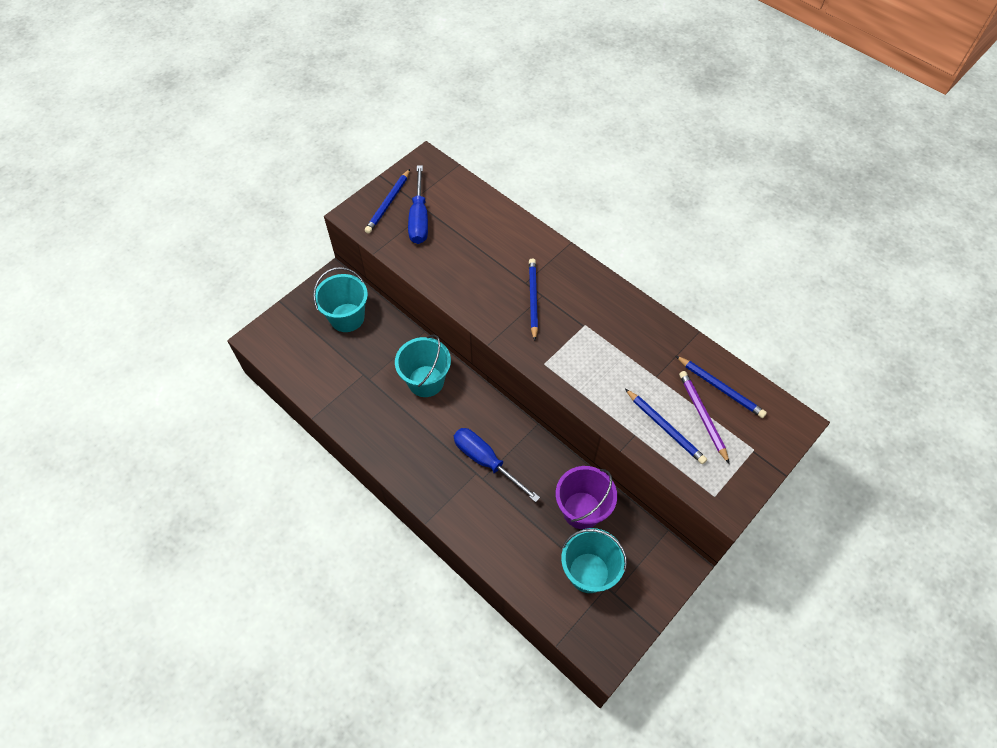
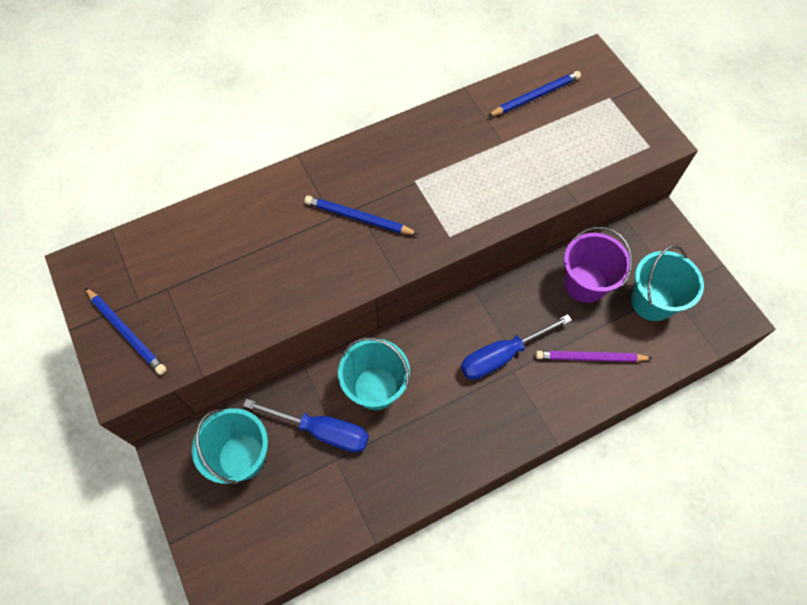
camera: 70 degrees left, 5 degrees up
blue screwdriver [408,165,428,244] -> blue screwdriver moved to [243,399,369,453]
blue pencil [625,389,707,464] -> none
purple pencil [679,371,729,463] -> purple pencil moved to [536,351,652,362]

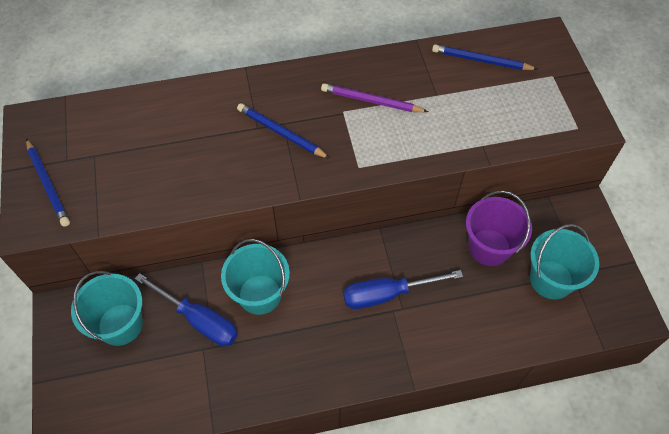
camera: 15 degrees right, 5 degrees down
blue pencil [488,71,581,116] -> blue pencil turned 150 degrees counterclockwise [432,44,538,70]
purple pencil [536,351,652,362] -> purple pencil moved to [321,83,428,112]

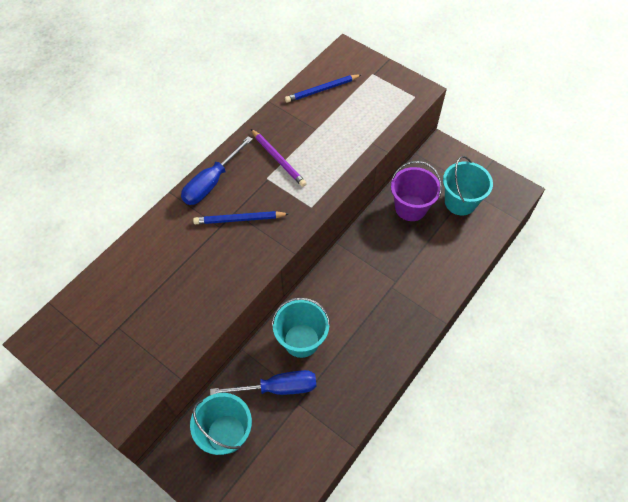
camera: 40 degrees left, 0 degrees up
blue pencil [26,139,70,227] -> none
purple pencil [321,83,428,112] -> purple pencil turned 105 degrees counterclockwise [251,129,307,187]
blue screwdriver [343,270,463,309] -> blue screwdriver moved to [181,136,253,205]

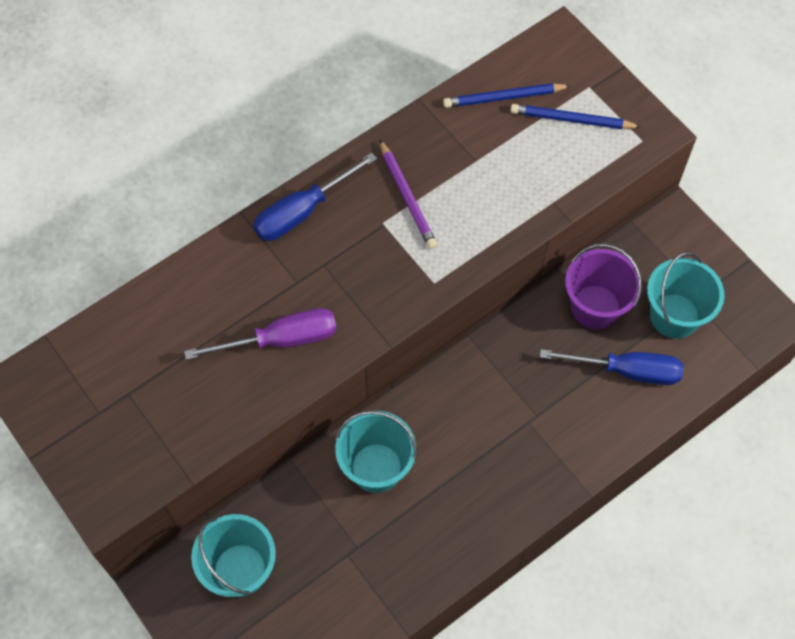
camera: 15 degrees right, 5 degrees up
blue pencil [193,211,289,224] -> blue pencil moved to [510,104,641,129]
blue screwdriver [210,370,316,395] -> blue screwdriver moved to [540,349,683,385]
none -> purple screwdriver [184,308,337,360]

